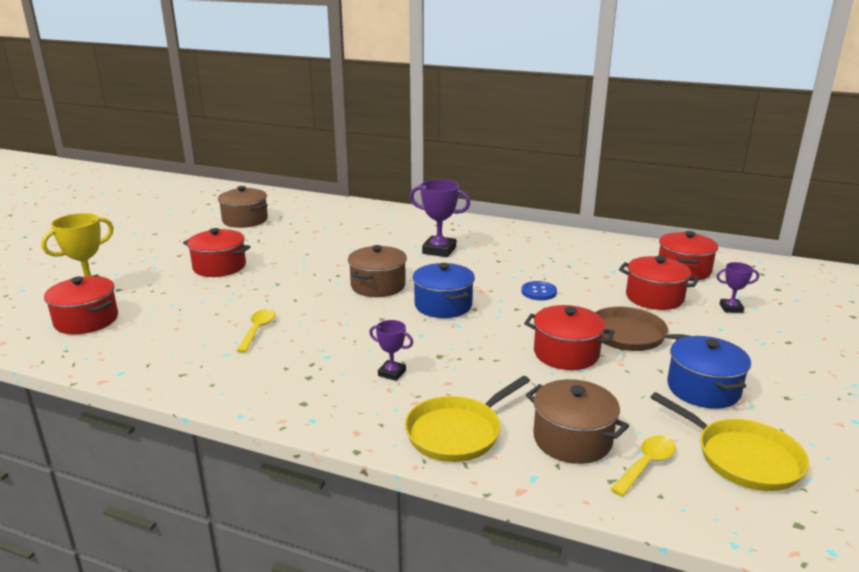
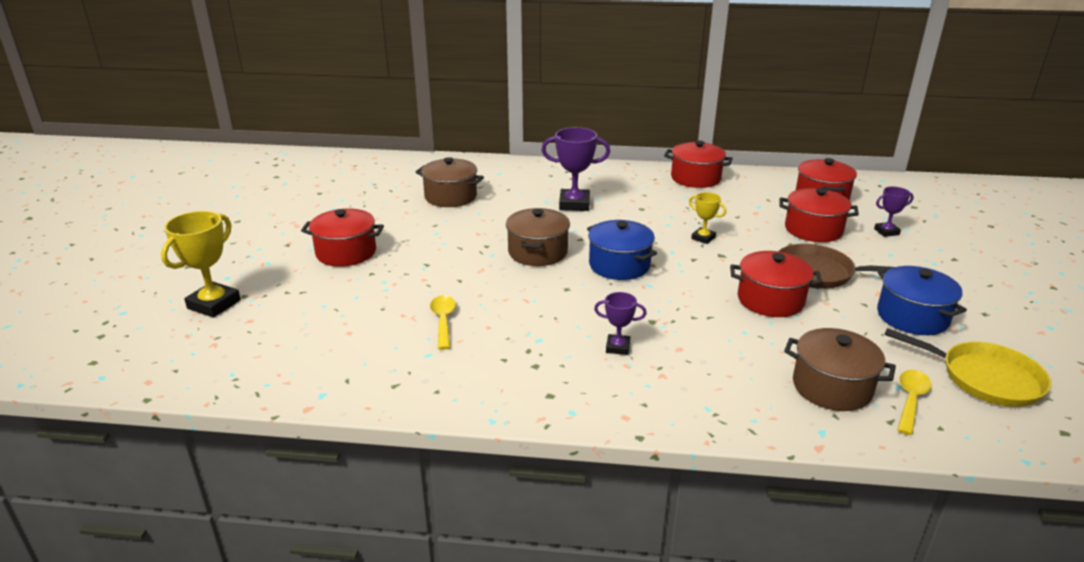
camera: 15 degrees left, 5 degrees up
red pot [44,276,118,335] -> red pot moved to [664,141,733,188]
brown pot [218,186,268,228] -> brown pot moved to [416,157,484,207]
yellow pan [405,376,530,462] -> none
blue button [521,281,557,300] -> yellow trophy [689,192,726,244]

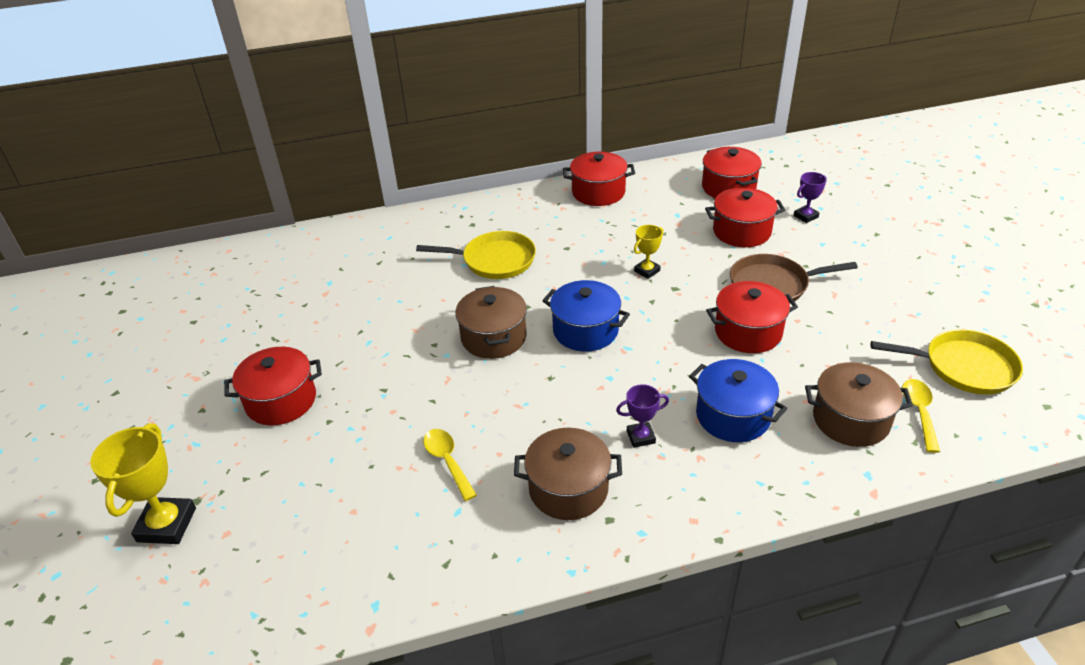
camera: 20 degrees left, 10 degrees up
brown pot [416,157,484,207] -> brown pot moved to [514,428,622,520]
purple trophy [541,127,610,211] -> yellow pan [416,231,536,279]
yellow trophy [689,192,726,244] -> yellow trophy turned 60 degrees counterclockwise [634,225,663,279]
blue pot [877,266,967,335] -> blue pot moved to [689,359,787,442]

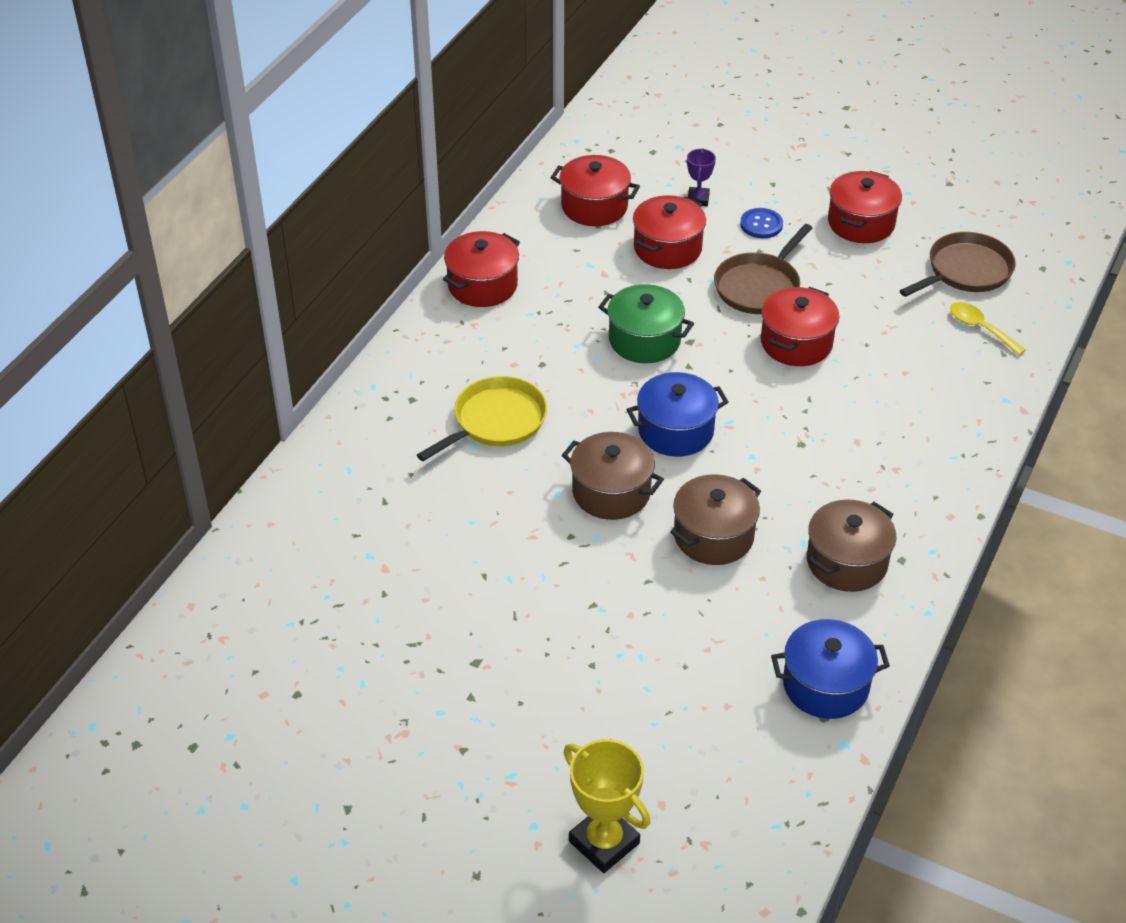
camera: 50 degrees left, 5 degrees up
red pot [224,347,322,425] -> red pot moved to [828,171,902,243]
yellow spoon [423,429,477,501] -> none
purple trophy [616,384,669,448] -> none
yellow trophy [634,225,663,279] -> green pot [598,284,694,363]
blue pot [689,359,787,442] -> blue pot moved to [771,619,890,719]
brown pot [805,362,913,447] -> brown pot moved to [670,474,761,565]
yellow pan [870,329,1023,395] -> brown pan [900,232,1016,297]
none -> blue button [740,208,783,238]

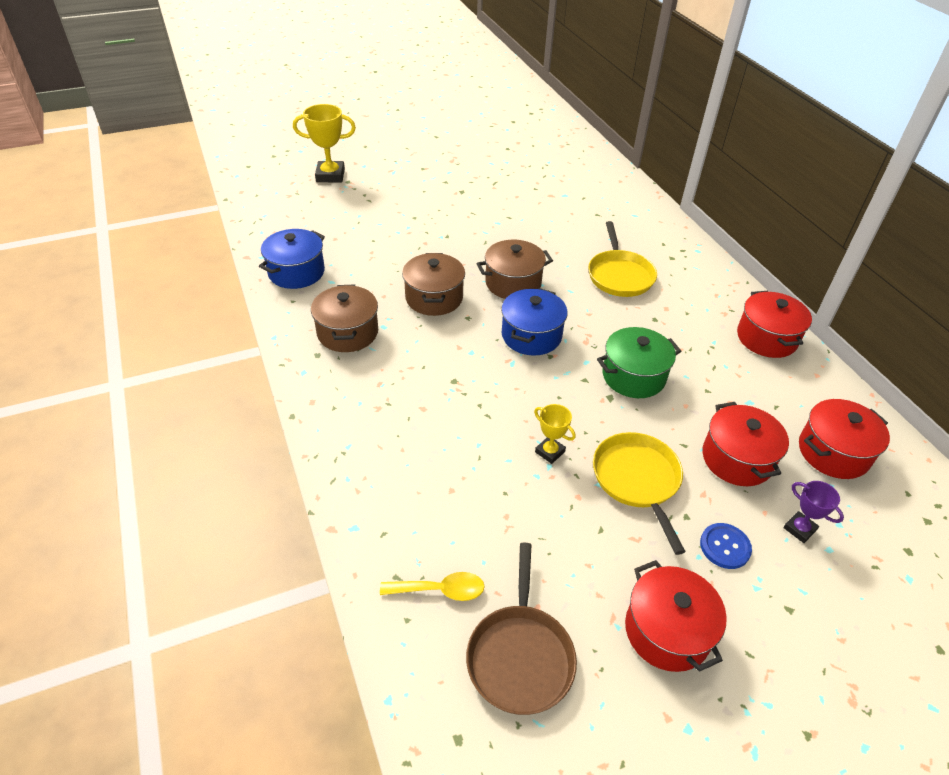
camera: 130 degrees right, 0 degrees up
brown pan [714,224,812,314] -> yellow pan [593,432,686,555]
red pot [761,287,839,366] -> yellow trophy [534,404,576,464]

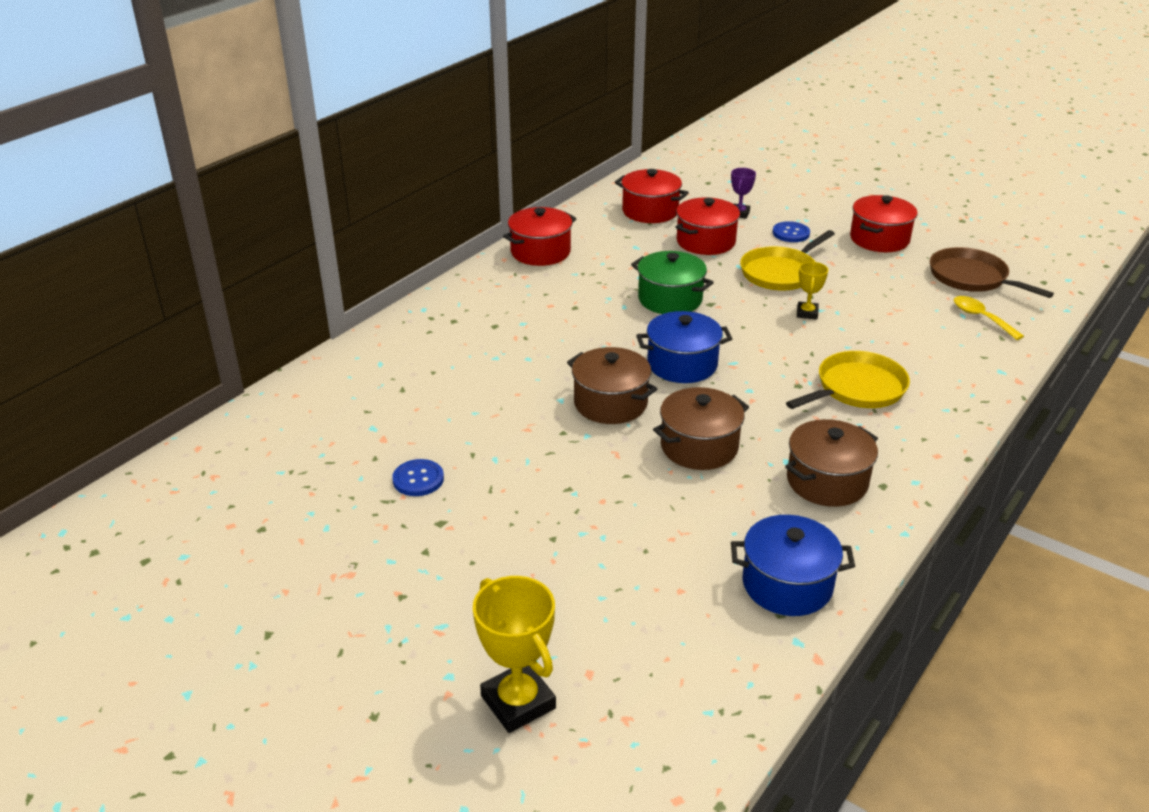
camera: 120 degrees left, 10 degrees down
brown pan [466,543,577,715] -> brown pan turned 105 degrees counterclockwise [930,247,1054,298]
yellow pan [588,221,657,297] -> yellow pan moved to [786,351,910,409]
none -> blue button [392,459,444,496]

